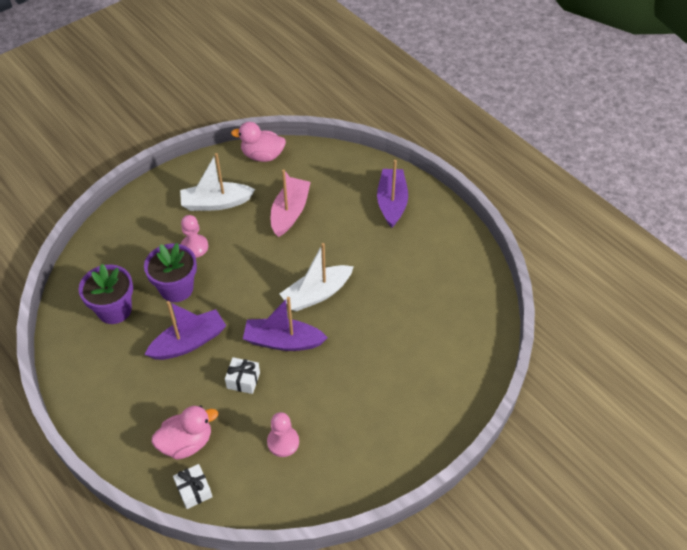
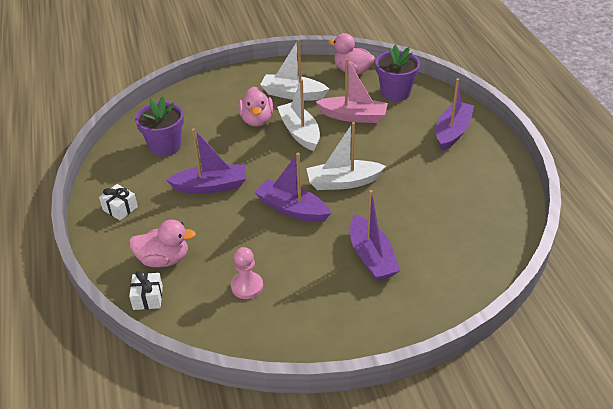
camera: 25 degrees right, 10 degrees down
purple flower pot [144,243,197,302] -> purple flower pot moved to [375,45,420,101]
pink pawn [181,215,208,258] -> pink duck [238,87,273,127]
white gift [225,357,260,394] -> white gift moved to [99,184,138,220]
pink boat [271,169,311,237] -> pink boat turned 60 degrees clockwise [316,58,388,123]
none -> white boat [277,79,320,151]
none -> purple boat [350,190,400,281]

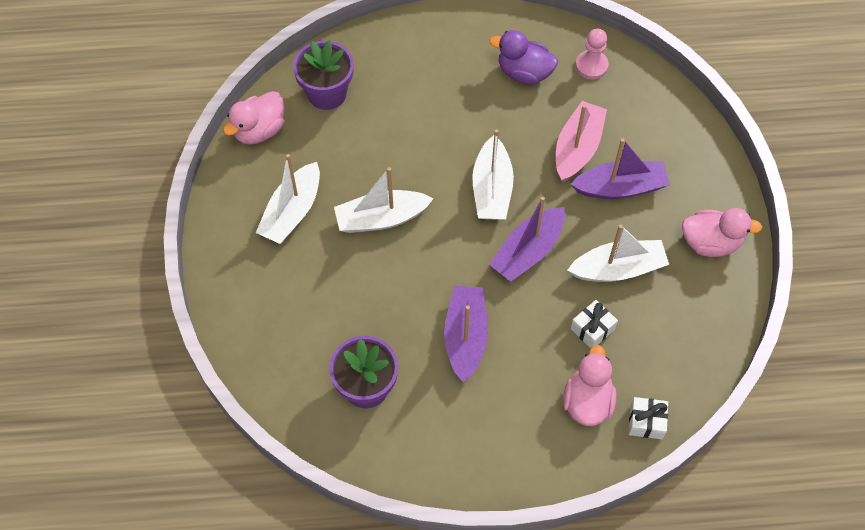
camera: 80 degrees left, 20 degrees up
white gift [99,184,138,220] -> white gift moved to [571,300,618,348]
pink pawn [231,247,263,299] -> pink pawn moved to [576,29,609,79]
pink duck [238,87,273,127] -> pink duck moved to [682,208,762,257]
pink boat [316,58,388,123] -> pink boat moved to [556,101,607,182]
purple boat [436,78,474,151] -> none
none -> purple duck [489,30,558,84]
none -> white boat [567,225,669,282]

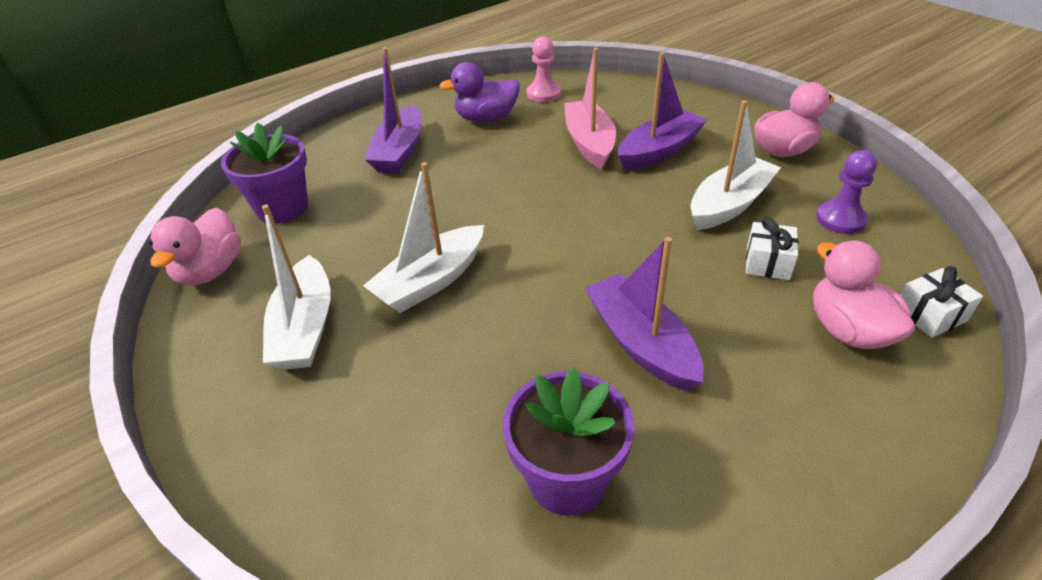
camera: 30 degrees left, 20 degrees down
white boat [473,129,514,220] -> none
purple boat [489,197,565,282] -> purple boat moved to [365,47,422,174]
none -> purple pawn [816,150,877,234]

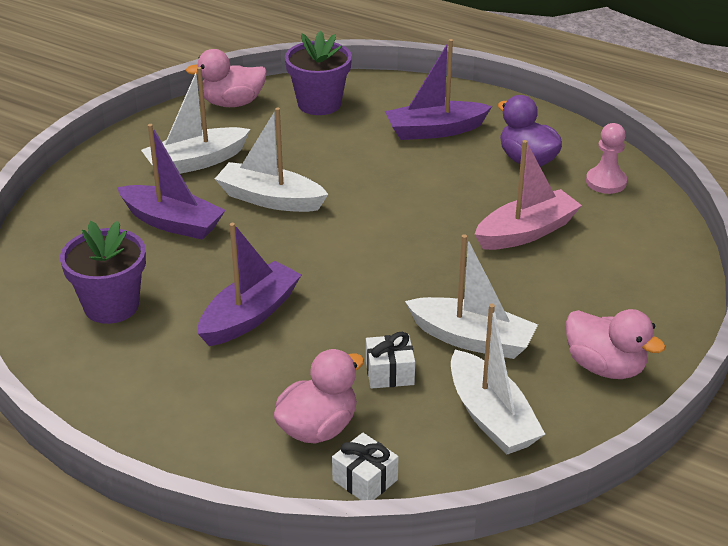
camera: 65 degrees right, 5 degrees down
purple boat [618,52,707,170] -> purple boat moved to [117,124,225,240]
purple pawn [816,150,877,234] -> white boat [451,304,545,455]

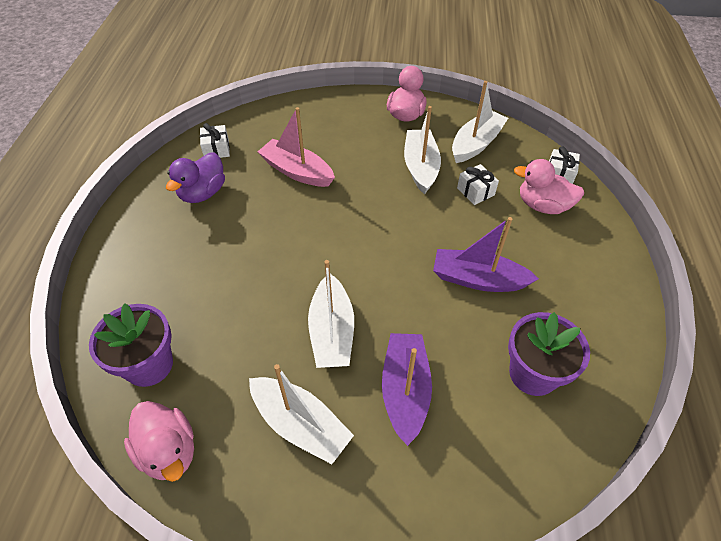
camera: 115 degrees left, 15 degrees up
purple boat [385,39,492,140] -> none
pink pawn [586,123,627,194] -> white gift [200,123,230,158]

